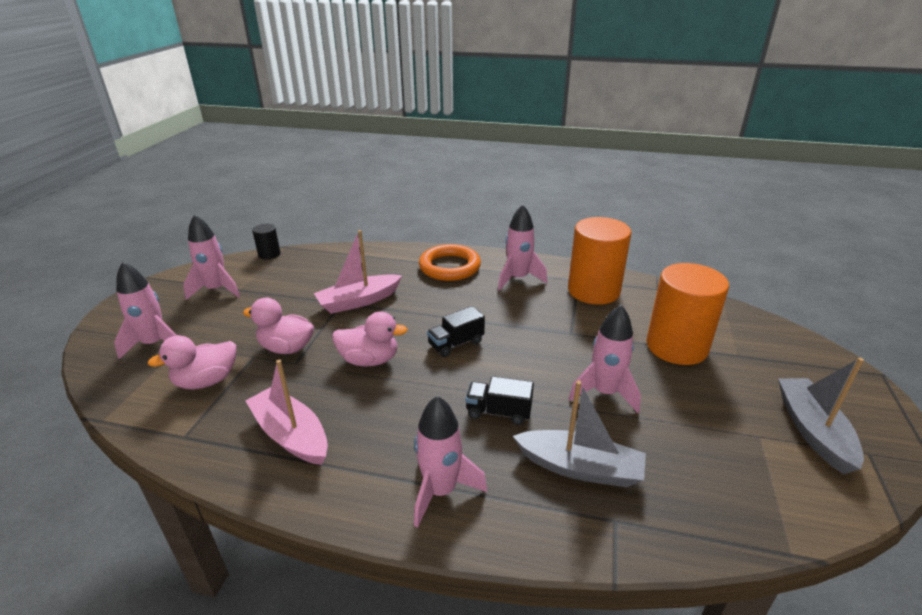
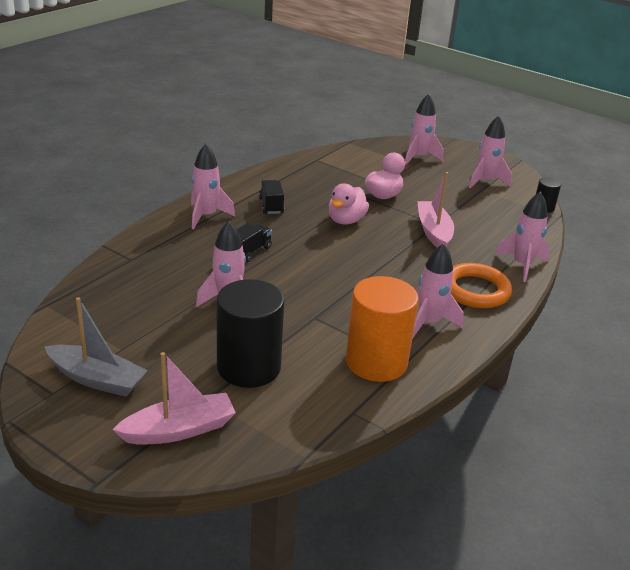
camera: 110 degrees right, 0 degrees up
pink duck [147,335,236,389] -> none
pink boat [246,360,328,465] -> pink boat moved to [112,352,236,445]
black truck [427,306,485,357] -> black truck moved to [259,180,284,214]
grey boat [513,381,646,487] -> none
orange cylinder [646,263,729,365] -> black cylinder [217,279,285,388]
none -> pink rocket [495,192,550,282]

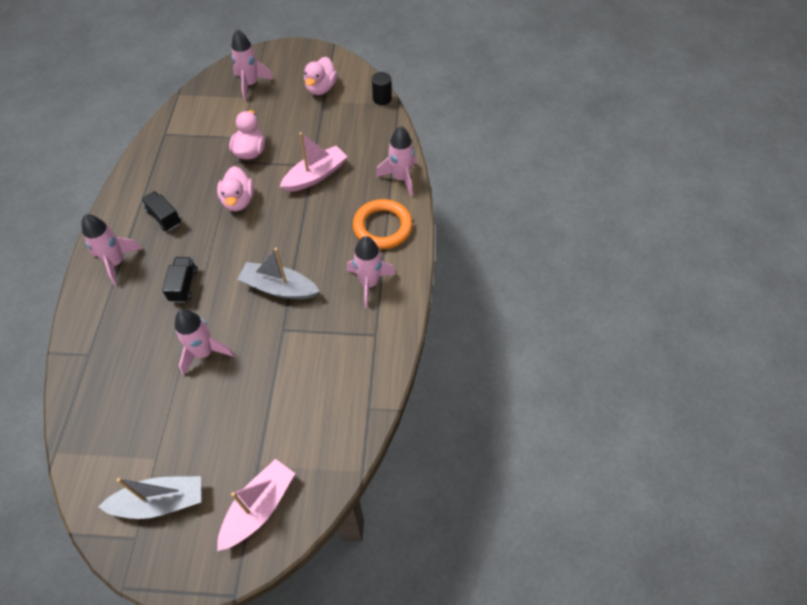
camera: 30 degrees left, 25 degrees up
black cylinder [217,279,285,388] -> none
orange cylinder [346,276,419,382] -> none
pink boat [417,172,454,248] -> pink boat turned 90 degrees clockwise [280,132,347,192]
pink rocket [469,116,512,189] -> pink duck [304,57,338,95]
none -> grey boat [237,248,320,299]

